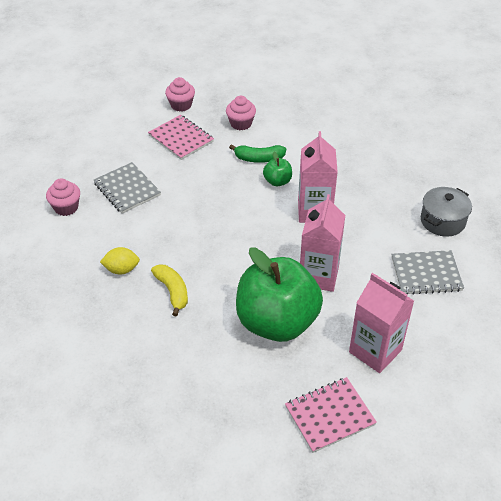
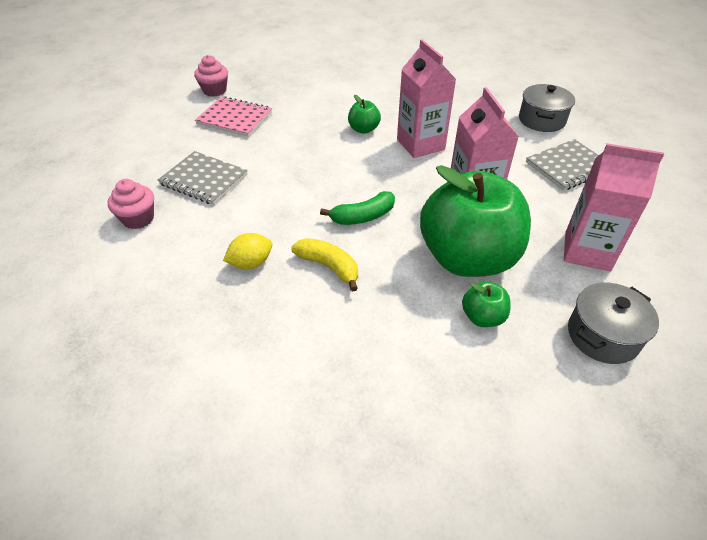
camera: 25 degrees left, 0 degrees up
pink cupcake [226,96,256,130] -> none
green banana [229,144,286,163] -> green banana moved to [320,191,395,225]
pink notebook [285,377,377,453] -> grey pot [568,283,659,364]
none -> green apple [462,281,511,327]

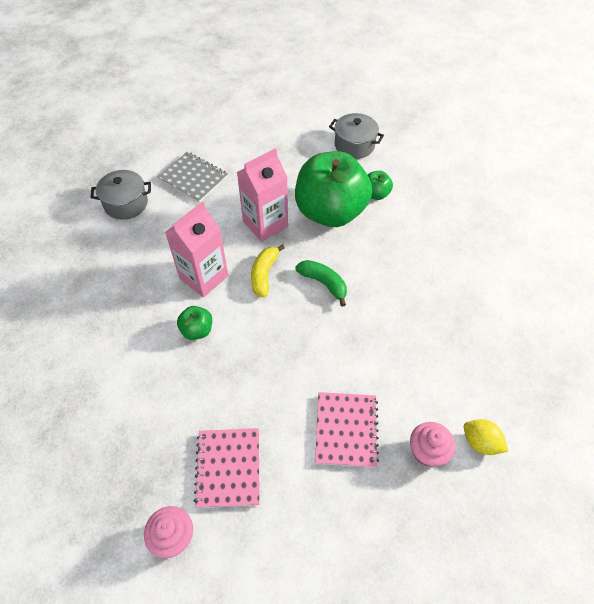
camera: 115 degrees left, 10 degrees up
grey notebook [158,151,248,205] -> pink notebook [315,392,379,468]
yellow lemon [223,233,272,269] -> yellow lemon moved to [464,419,508,455]
yellow banana [291,238,358,291] -> yellow banana moved to [251,244,285,297]
pink carton [564,143,664,271] -> none

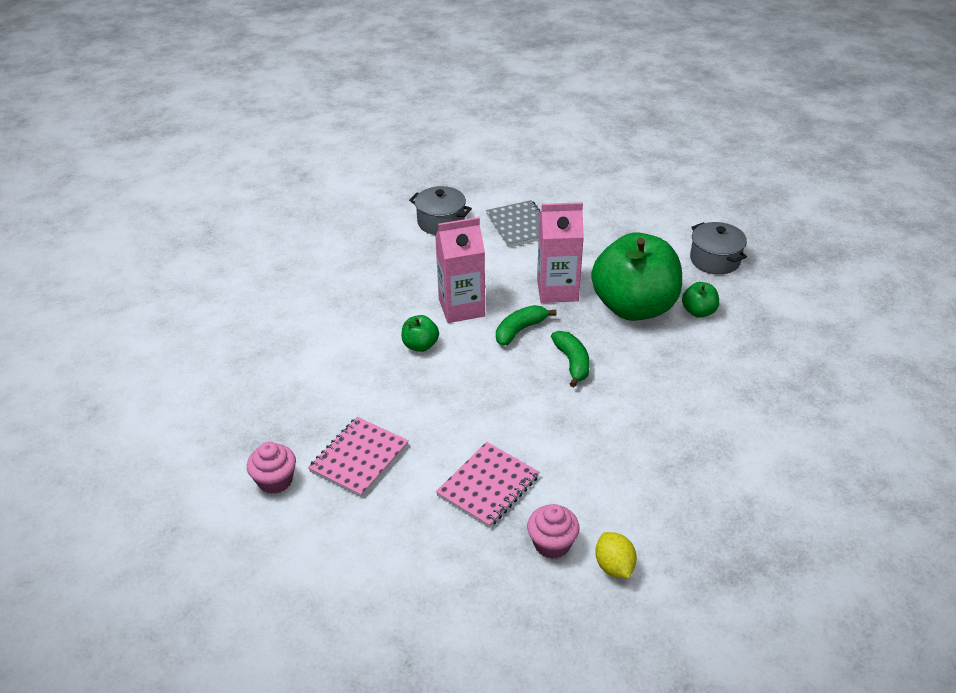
camera: 35 degrees right, 15 degrees down
yellow banana [251,244,285,297] -> green banana [496,305,557,346]

